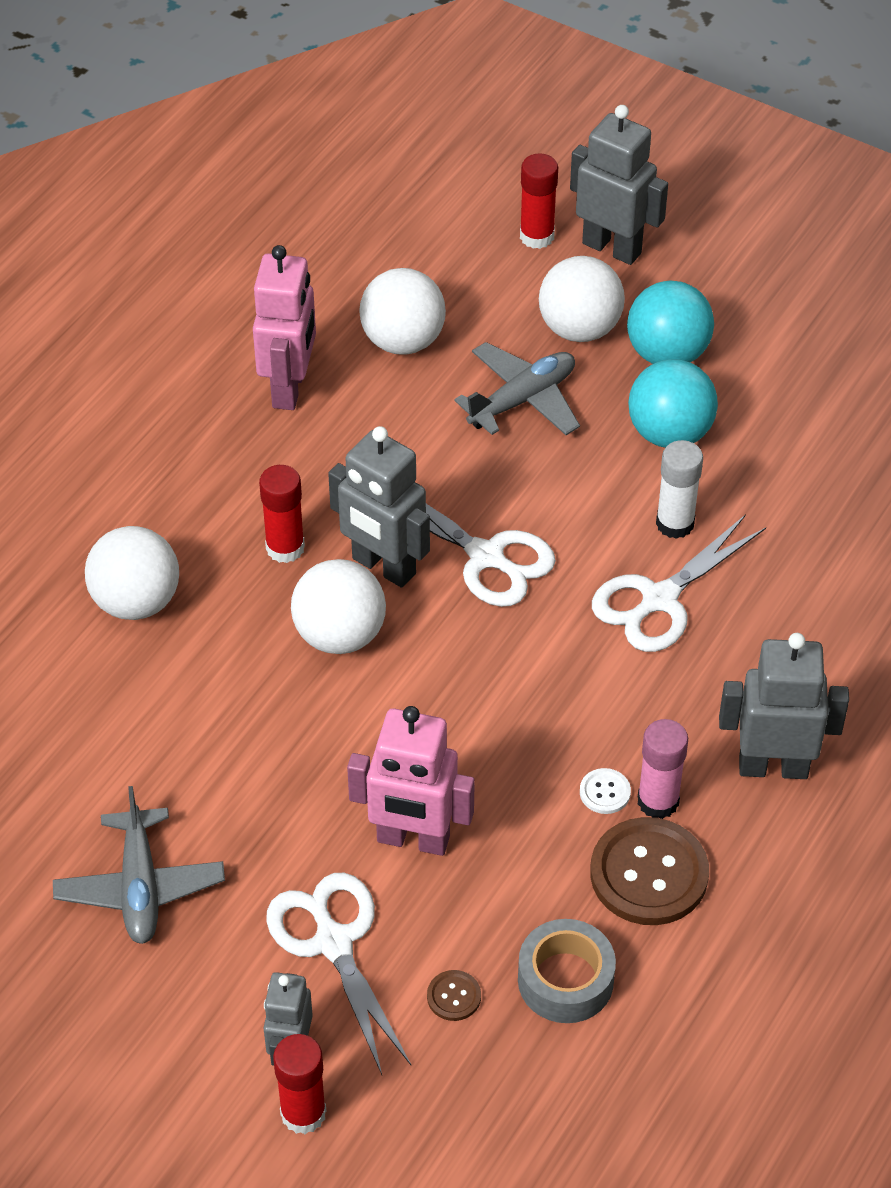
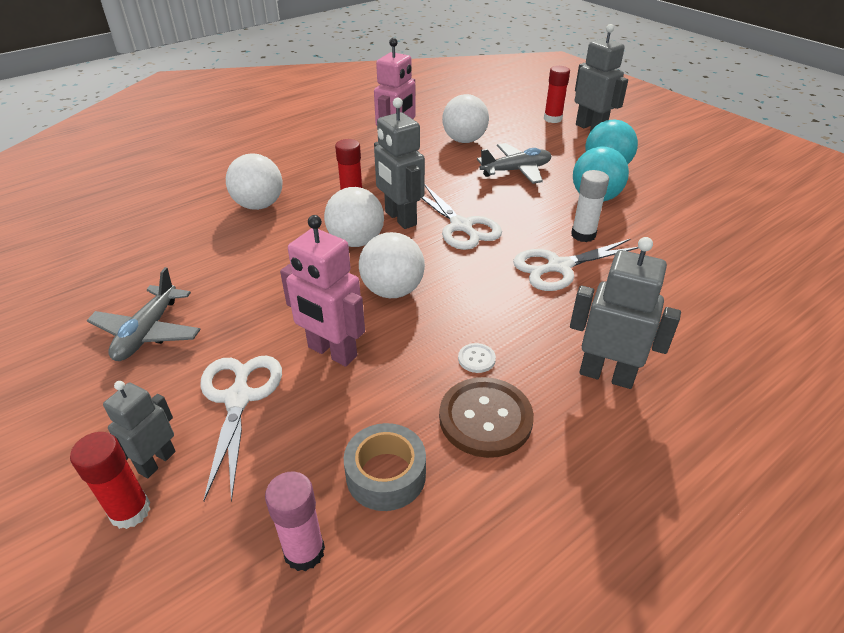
camera: 20 degrees right, 10 degrees down
brown button [427,970,481,1021] -> none
white ball [539,256,625,342] -> white ball moved to [359,232,425,298]
pink glue stick [638,719,688,819] -> pink glue stick moved to [265,471,325,571]

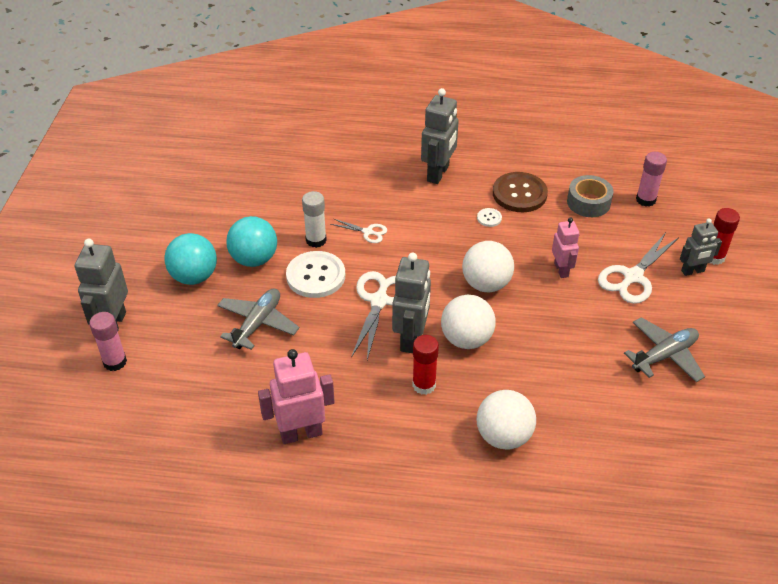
camera: 135 degrees left, 5 degrees up
pink robot [280,215,365,367] -> pink robot [552,218,579,278], size x0.63
white ball [442,94,489,143] -> none
grey plane [477,143,552,184] -> grey plane turned 90 degrees clockwise [217,288,299,350]
white scissors [513,239,639,291] -> white scissors [331,219,387,243], size x0.53
red glue stick [544,66,570,123] -> pink glue stick [89,312,127,371]
grey robot [570,237,681,389] -> grey robot turned 135 degrees counterclockwise [421,88,459,184]
none -> white button [286,251,345,298]

